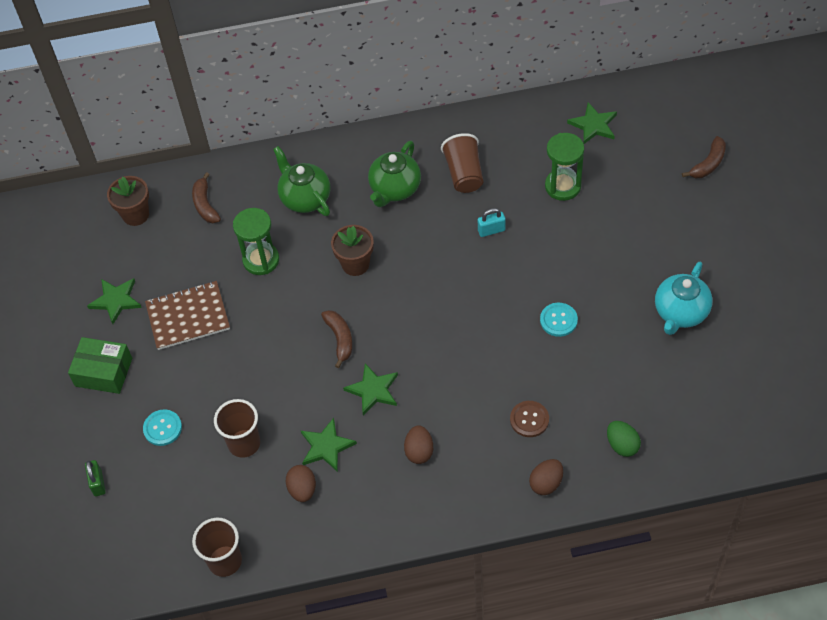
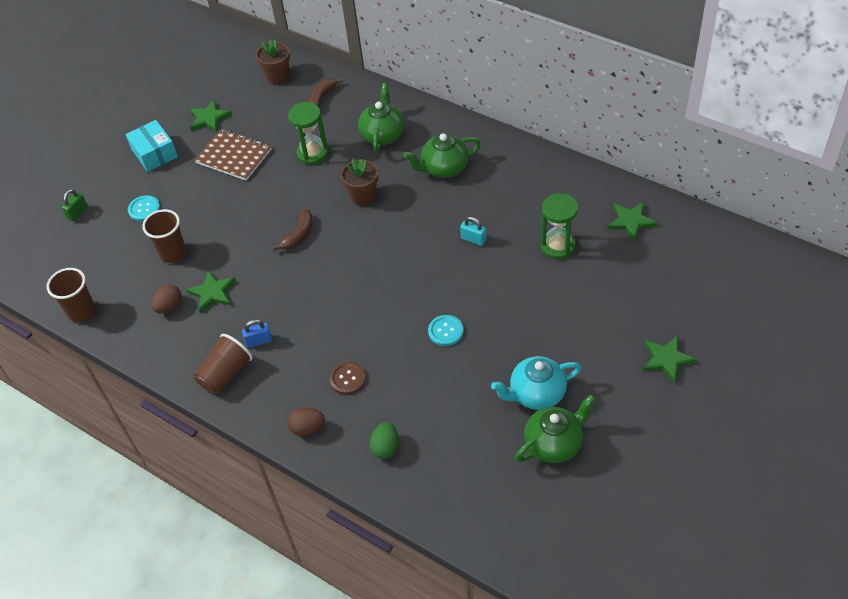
camera: 45 degrees right, 5 degrees down
green box [68,337,132,394] -> turquoise box [126,120,178,172]
green star [343,363,398,415] -> green star moved to [643,335,697,383]
brown egg [404,425,433,464] -> blue padlock [242,319,272,348]
brown cup [441,133,483,193] -> brown cup moved to [194,334,253,394]
brown banana [682,136,726,178] -> none
none -> green teapot [515,394,596,463]

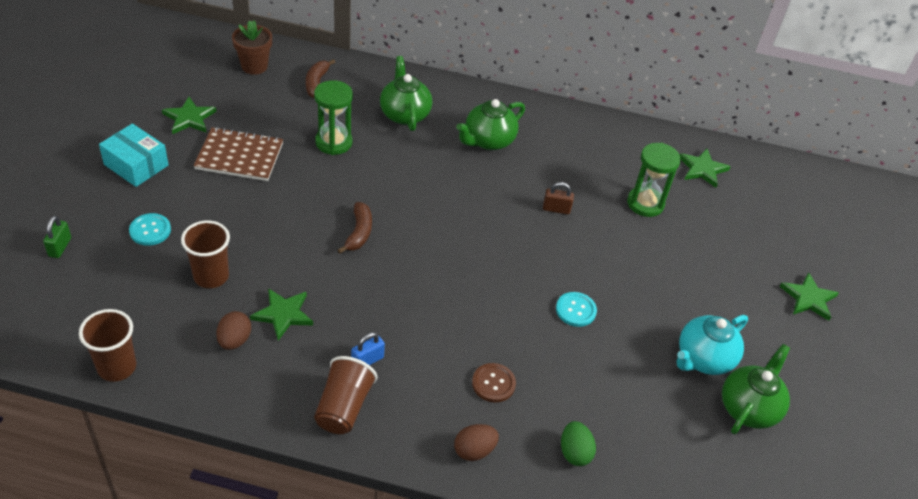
camera: 30 degrees left, 5 degrees down
brown flower pot [341,158,378,206] -> none
turquoise padlock [460,216,486,246] -> brown padlock [543,182,574,215]

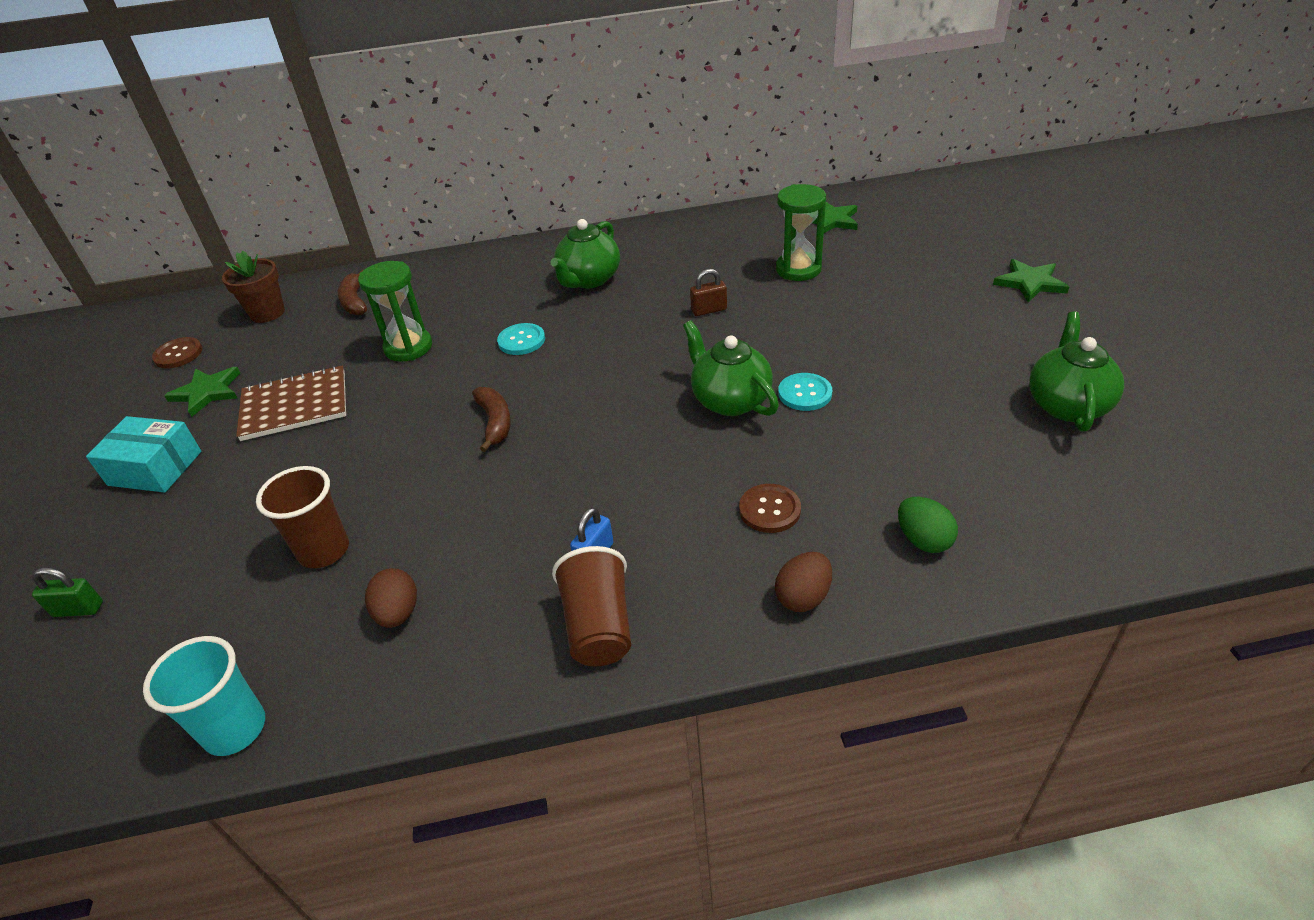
camera: 15 degrees left, 5 degrees down
green padlock [43,216,71,258] -> green padlock turned 75 degrees counterclockwise [32,567,103,617]
brown cup [79,309,136,382] -> turquoise cup [143,636,265,756]
turquoise button [129,213,171,246] -> turquoise button moved to [497,323,545,355]
green star [250,288,313,341] -> none
green teapot [380,56,432,131] -> green teapot moved to [683,320,779,416]
turquoise teapot [676,315,748,375] -> none
none -> brown button [152,337,202,368]

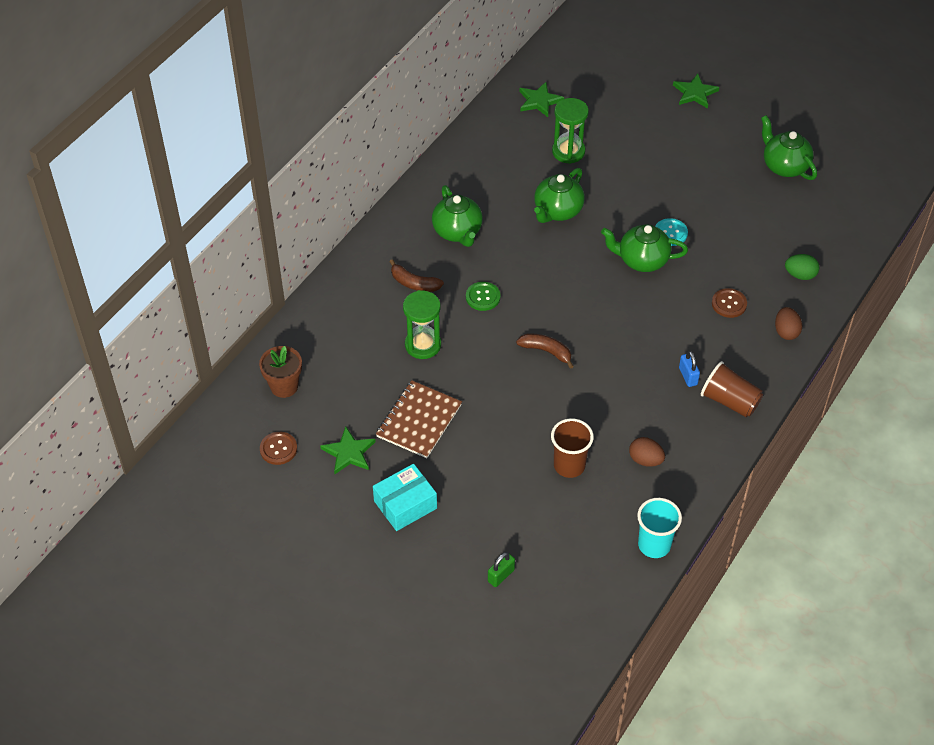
camera: 50 degrees left, 10 degrees up
brown banana [338,270,367,315] -> brown banana moved to [389,259,444,292]
turquoise button [497,323,545,355] -> green button [466,282,500,311]
brown padlock [690,269,727,316] -> green teapot [534,168,585,223]

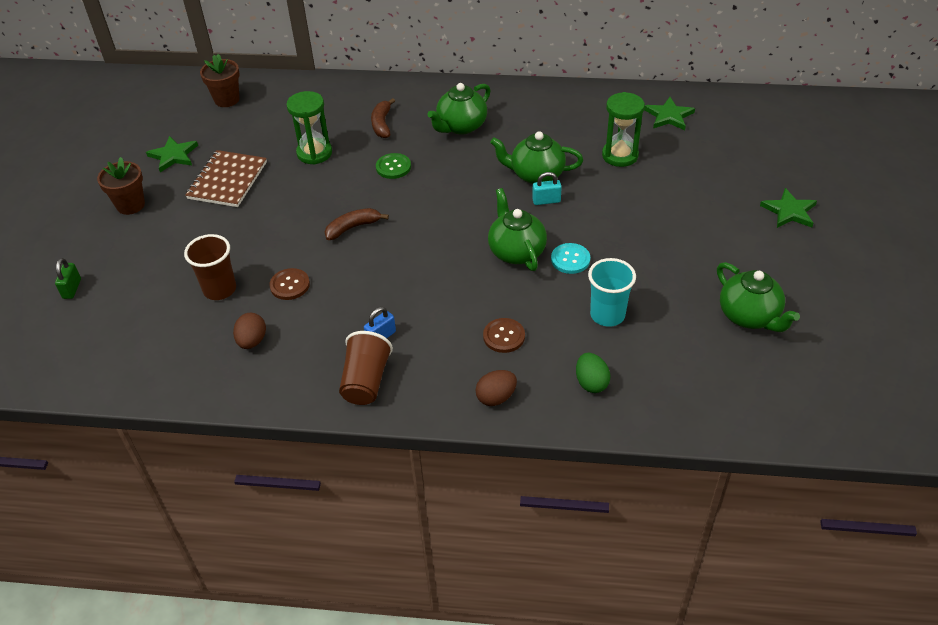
camera: 65 degrees right, 5 degrees down
brown button [260,432,297,465] -> brown button moved to [269,268,310,300]
turquoise box [373,464,437,531] -> brown flower pot [97,157,145,215]
brown notebook [376,380,462,458] -> brown notebook turned 75 degrees counterclockwise [185,150,267,207]
green padlock [488,552,515,587] -> green padlock turned 75 degrees clockwise [55,258,81,299]
brown banana [516,334,574,369] -> brown banana turned 120 degrees counterclockwise [325,208,389,240]
turquoise cup [637,498,682,558] -> turquoise cup moved to [588,258,636,327]
green teapot [761,115,817,180] -> green teapot turned 120 degrees clockwise [717,262,800,332]
none -> turquoise padlock [532,172,562,205]

